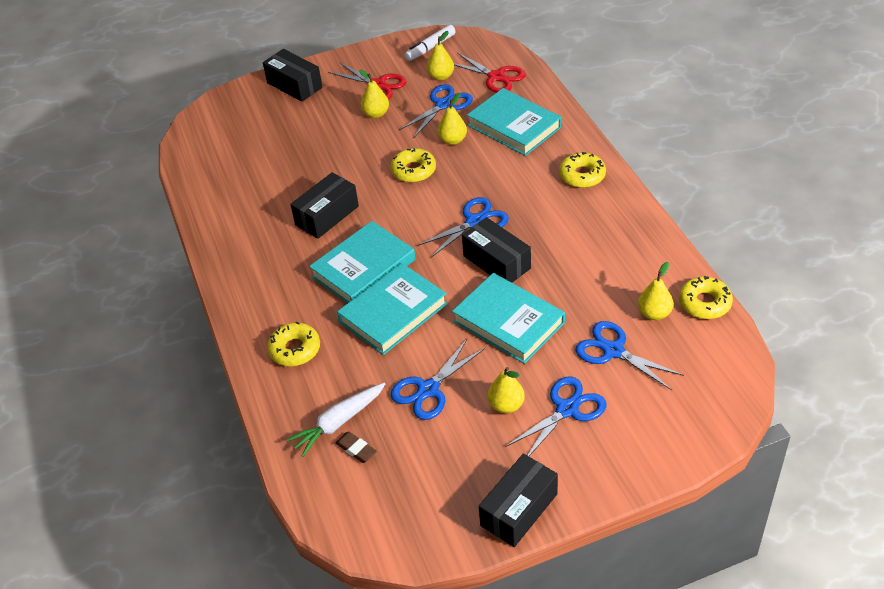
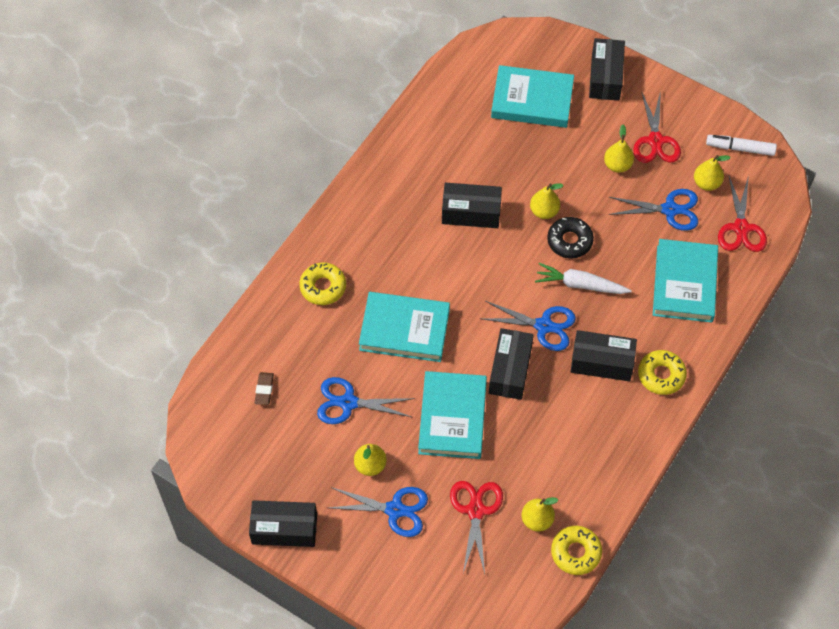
camera: 50 degrees right, 15 degrees up
white carrot [287,383,385,457] -> white carrot moved to [535,263,632,294]
turquoise book [309,221,416,303] -> turquoise book moved to [491,65,574,128]
yellow donut [391,148,436,183] -> black donut [547,217,594,259]
yellow pear [438,93,467,145] -> yellow pear moved to [530,183,564,219]
blue scissors [575,321,684,390] -> red scissors [450,481,503,574]
none -> black box [571,330,637,381]

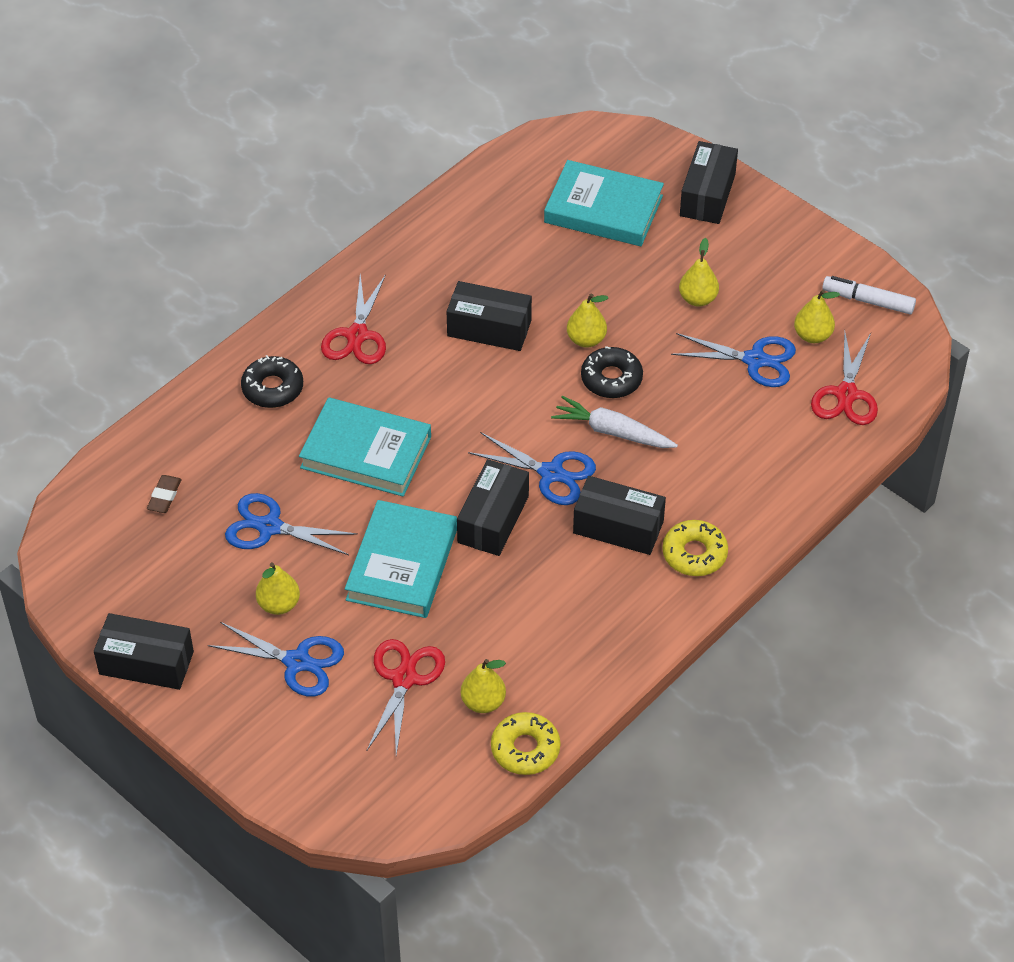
camera: 10 degrees right, 10 degrees down
yellow donut [299,263,346,305] -> black donut [241,355,303,408]
red scissors [633,90,681,163] -> red scissors moved to [321,274,386,364]
turquoise book [653,239,718,323] -> none

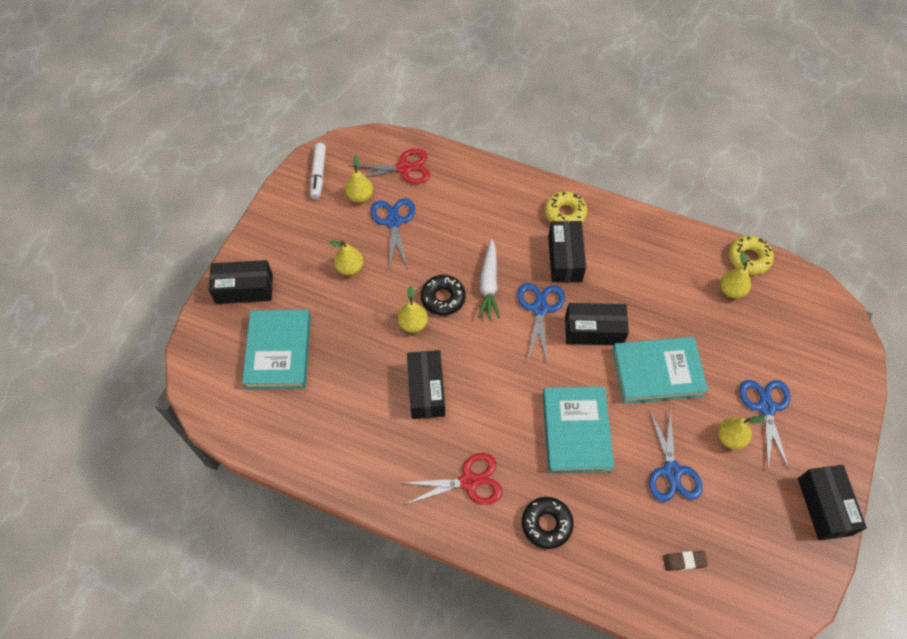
camera: 110 degrees left, 10 degrees up
red scissors [367,639,445,755] -> none

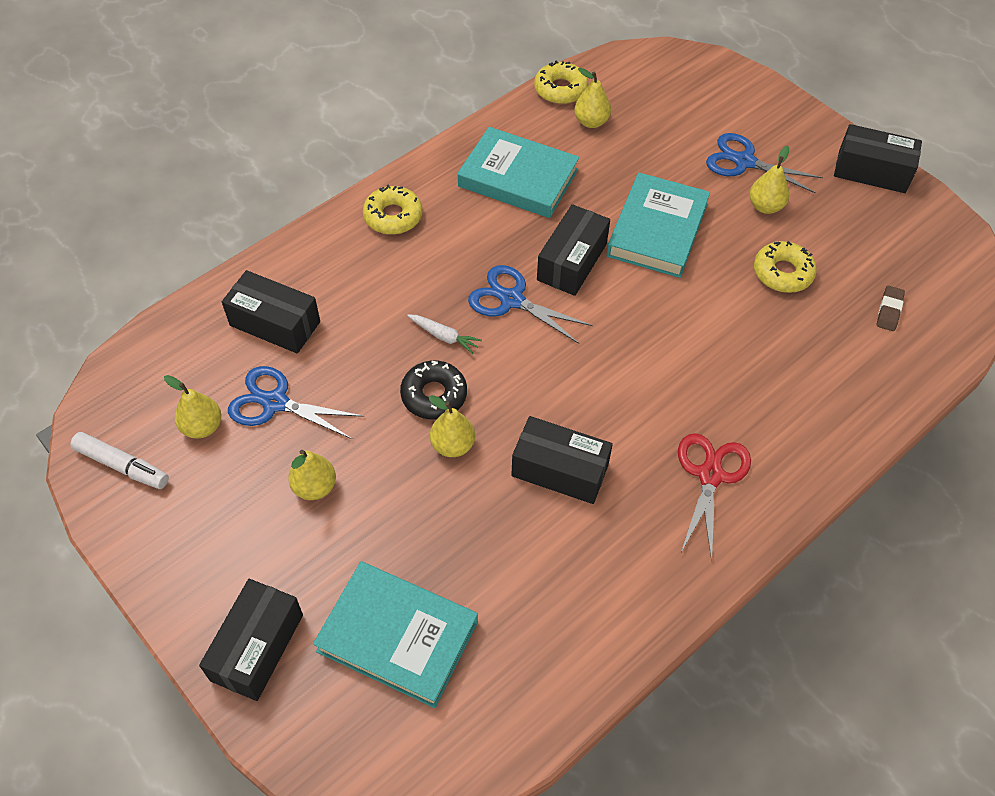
camera: 65 degrees left, 5 degrees down
red scissors [348,148,430,184] -> none
white carrot [478,239,500,319] -> white carrot [407,314,482,354], size x0.61
black donut [522,497,574,549] -> none
turquoise book [543,387,614,473] -> turquoise book moved to [458,127,580,218]
black box [548,221,586,282] -> black box moved to [222,270,320,354]
blue scissors [649,409,703,502] -> yellow donut [754,241,817,293]

